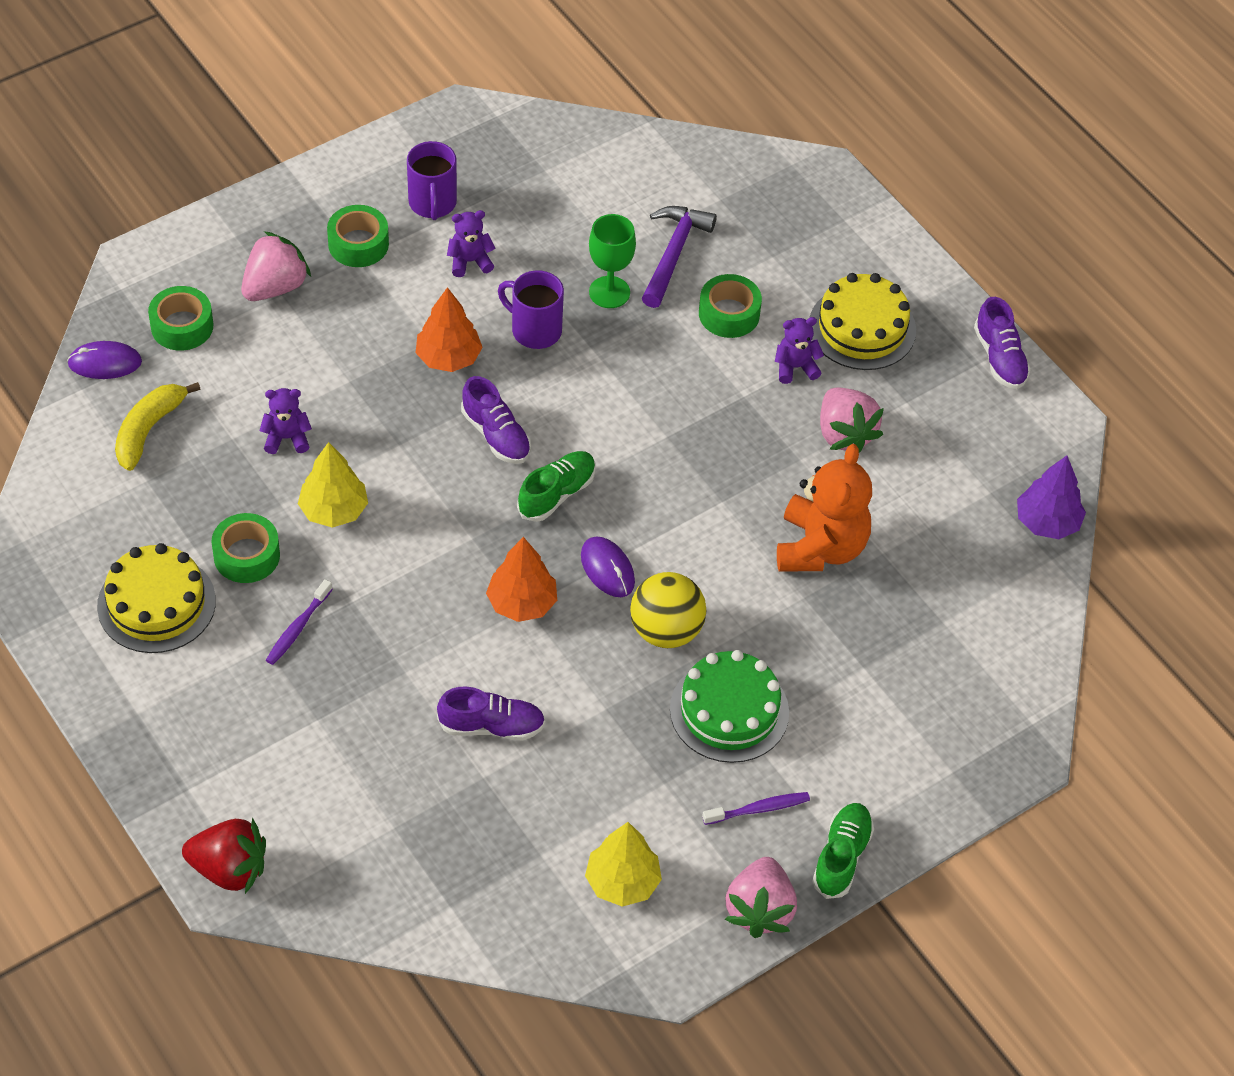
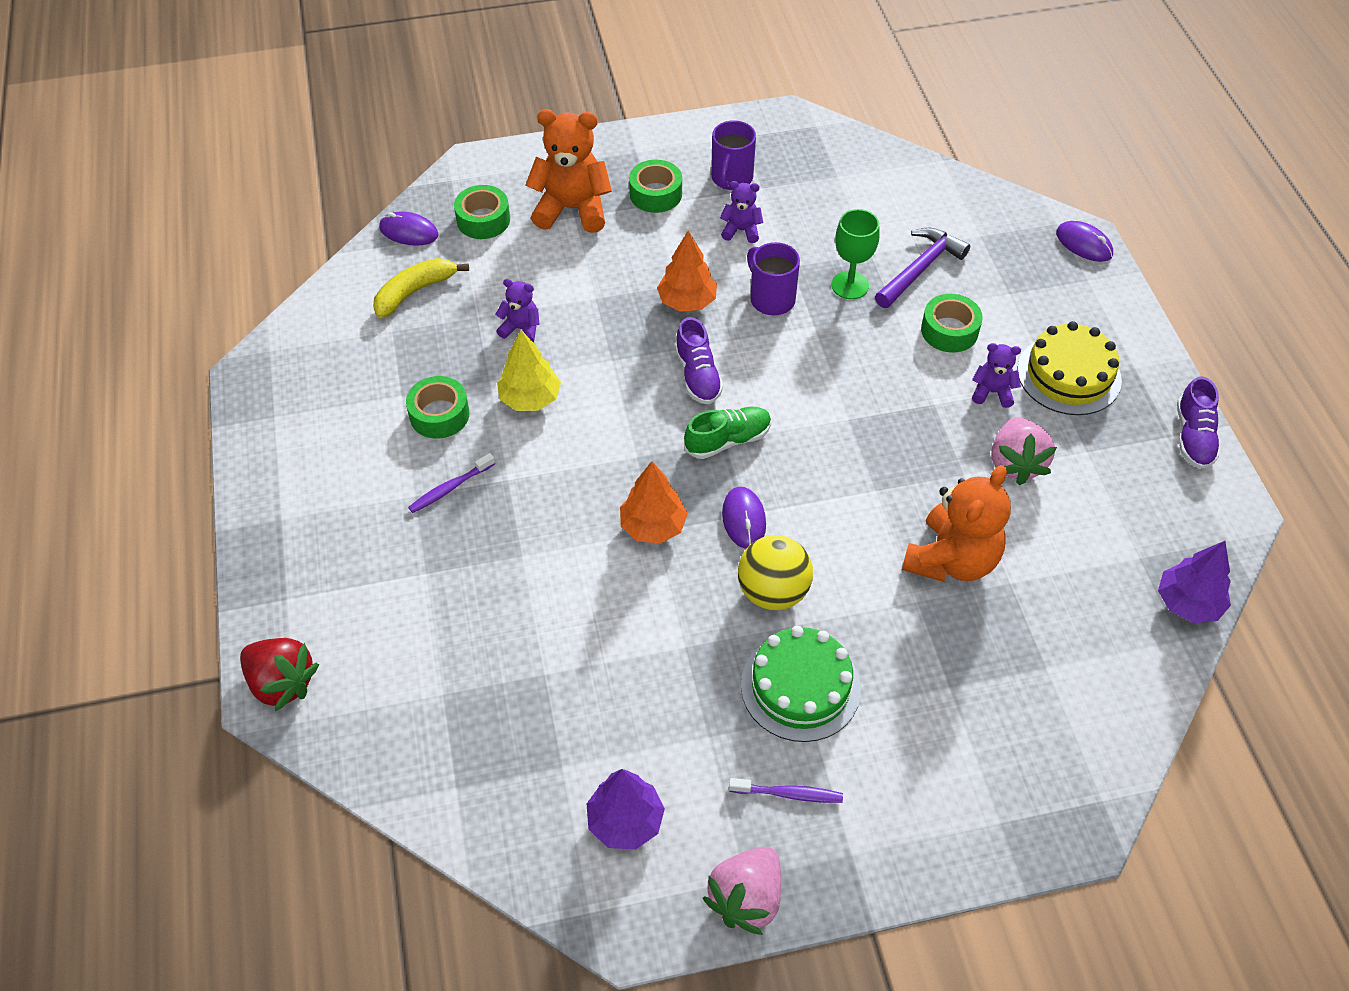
camera: 25 degrees right, 0 degrees up
yellow cake [97,543,216,653] -> none
pink strawberry [241,231,311,301] -> orange teddy bear [526,109,612,233]
purple shoe [437,686,545,741] -> none
yellow tree [585,822,662,907] -> purple tree [587,769,665,850]
green shoe [812,803,874,899] -> none
none -> purple mouse [1056,221,1113,262]

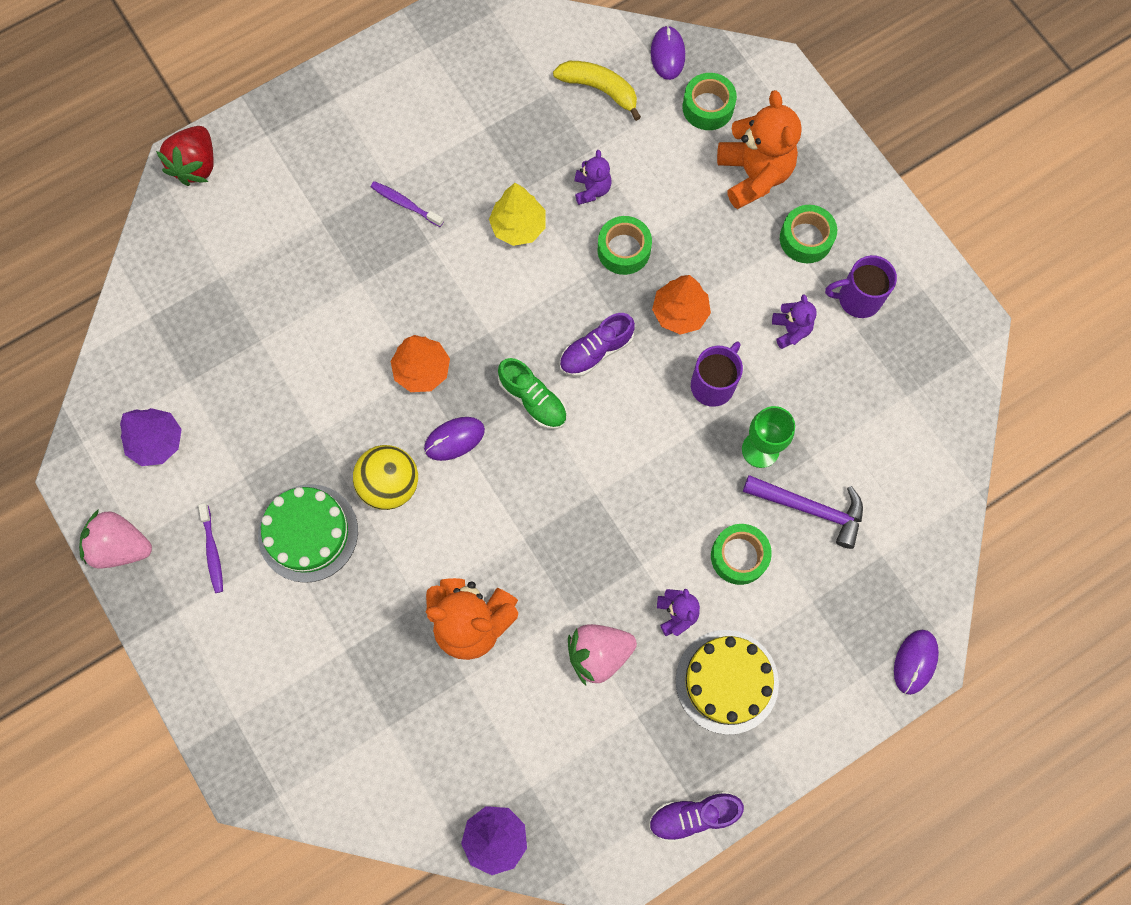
camera: 70 degrees right, 20 degrees up
green tape [406,376,470,438] -> green tape moved to [597,216,652,275]

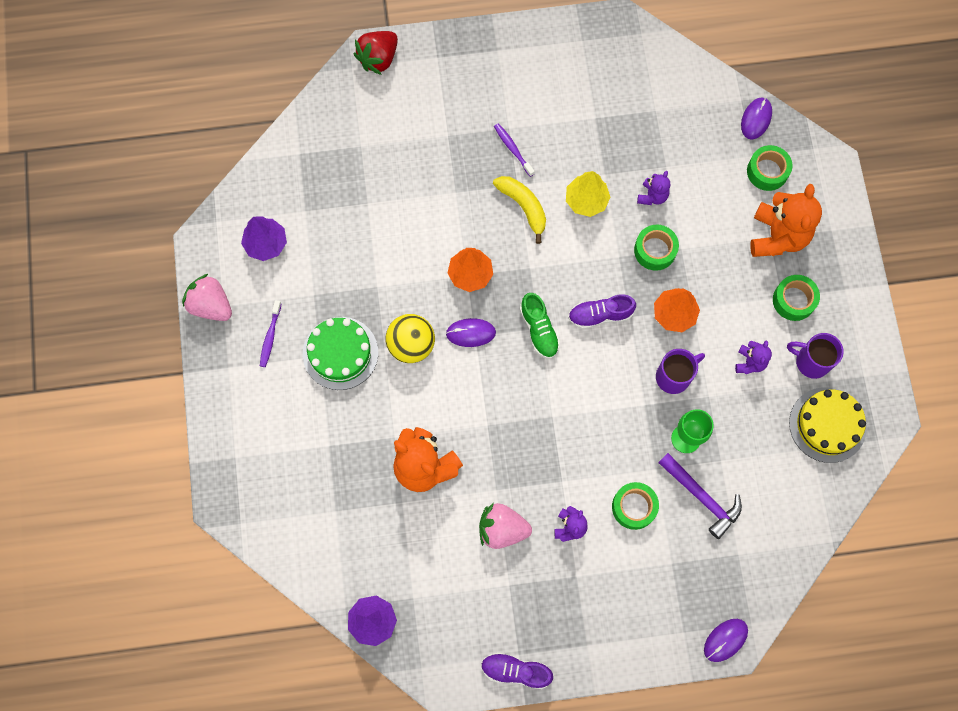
camera: 25 degrees right, 0 degrees up
yellow banana [553,61,641,121] -> yellow banana moved to [493,176,546,244]
yellow cake [676,630,779,735] -> yellow cake moved to [789,387,867,463]

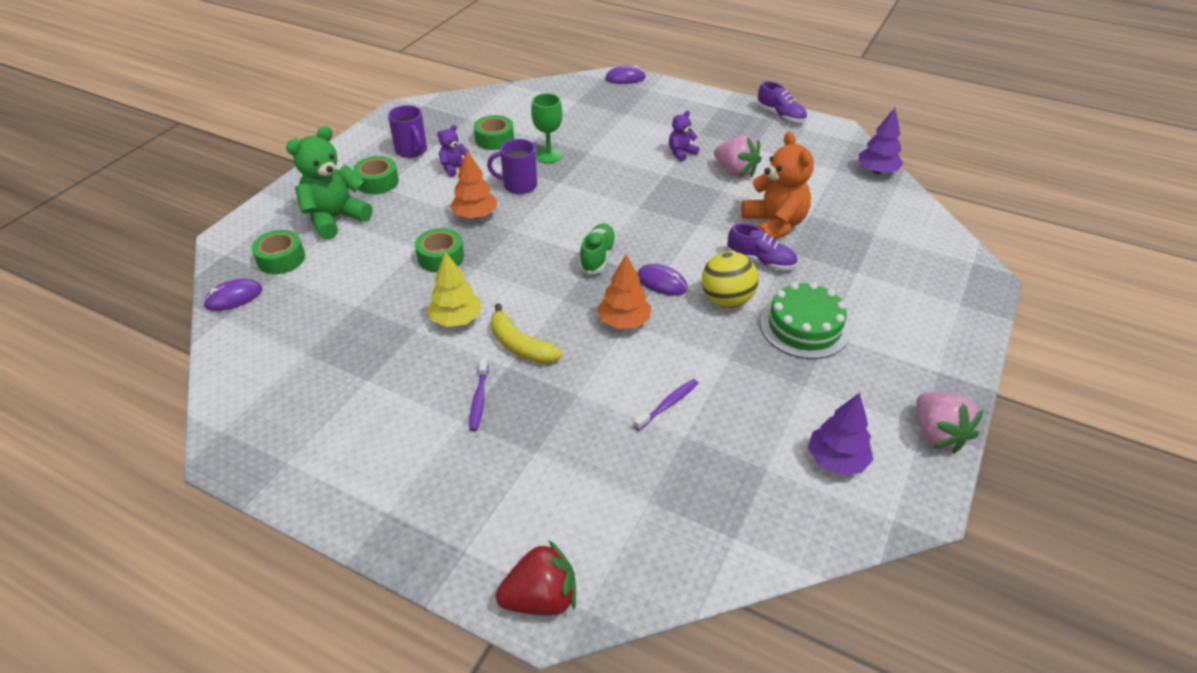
camera: 145 degrees left, 30 degrees down
purple toothbrush [260,300,282,367] -> purple toothbrush moved to [634,379,699,431]
yellow banana [493,176,546,244] -> yellow banana turned 45 degrees counterclockwise [491,303,562,364]
purple shoe [568,294,636,329] -> purple shoe moved to [727,223,798,270]
green tape [612,482,659,530] -> green tape moved to [474,115,514,150]
purple teddy bear [637,171,670,205] -> none
purple hammer [658,453,742,539] -> none
orange teddy bear [750,184,822,257] -> green teddy bear [286,126,372,240]
yellow cake [789,387,867,463] -> none

